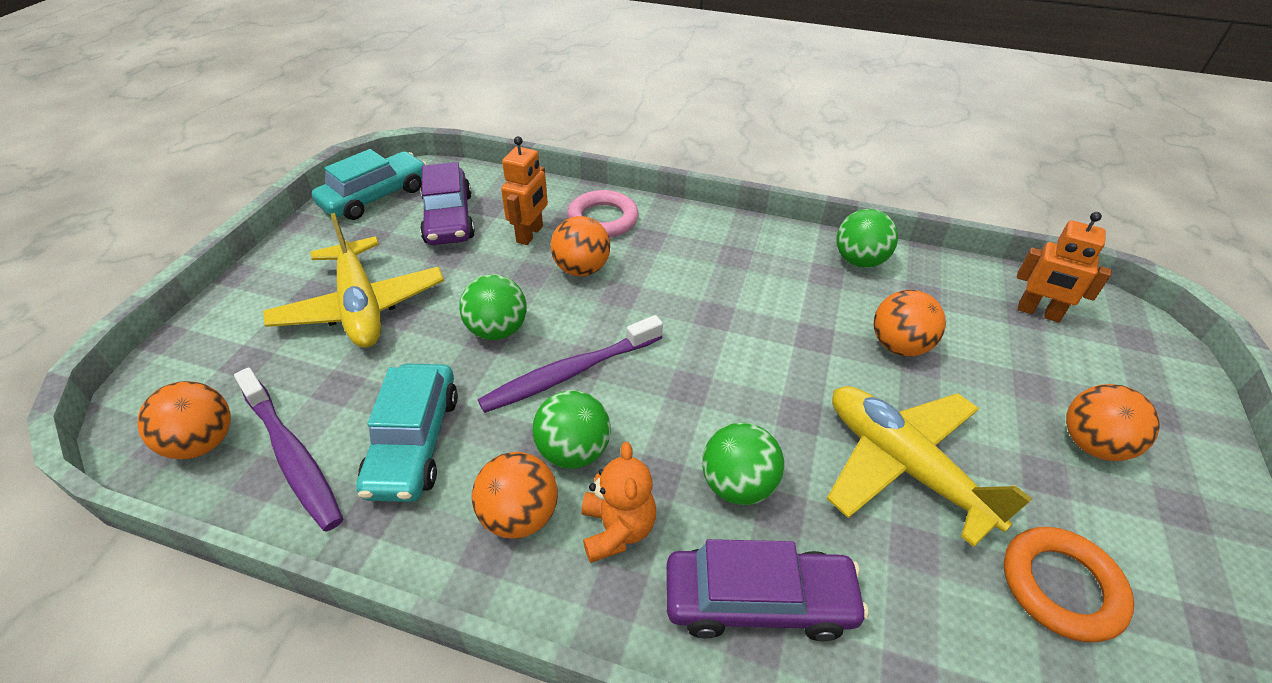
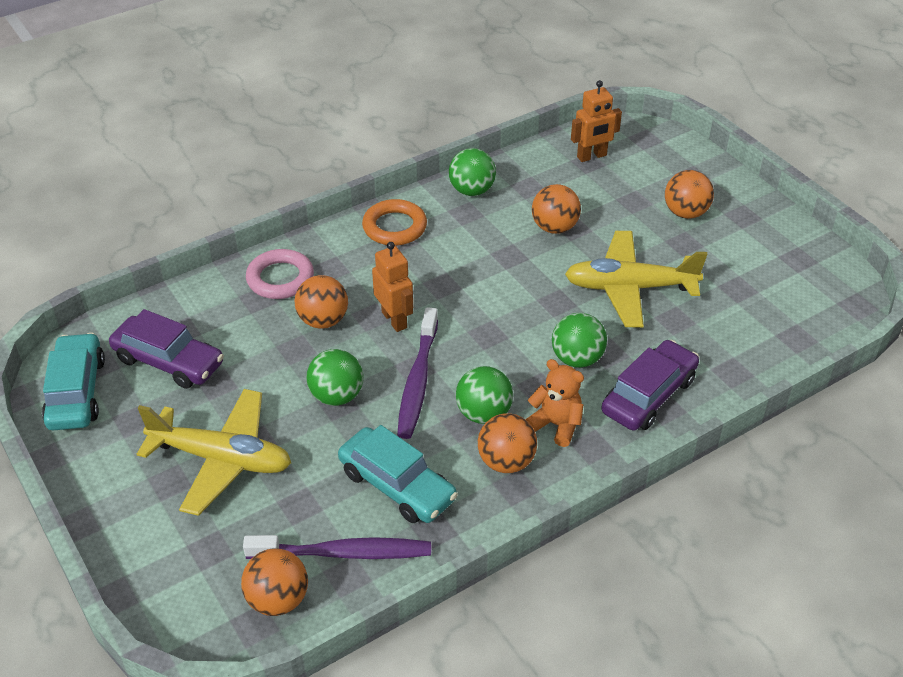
camera: 50 degrees left, 0 degrees up
orange robot [501,136,548,245] -> orange robot moved to [372,242,413,332]
orange ring [1004,527,1134,642] -> orange ring moved to [362,199,427,246]

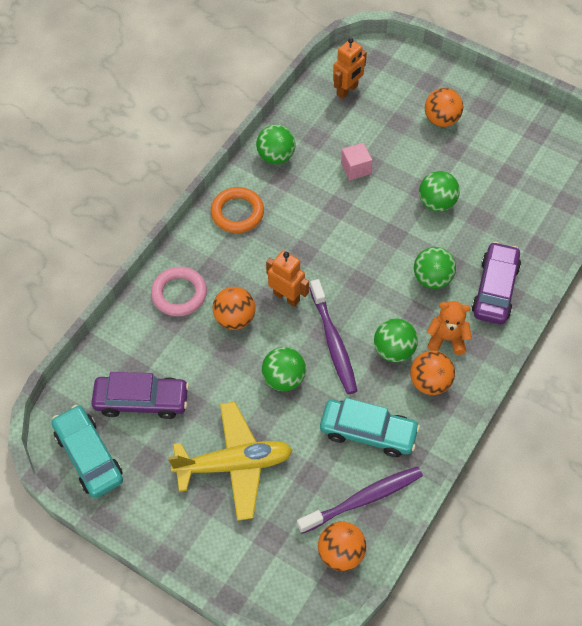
camera: 25 degrees left, 15 degrees up
orange ball [532,184,581,234] -> pink cube [341,143,372,180]
yellow plane [565,231,707,328] -> green ball [419,171,460,212]

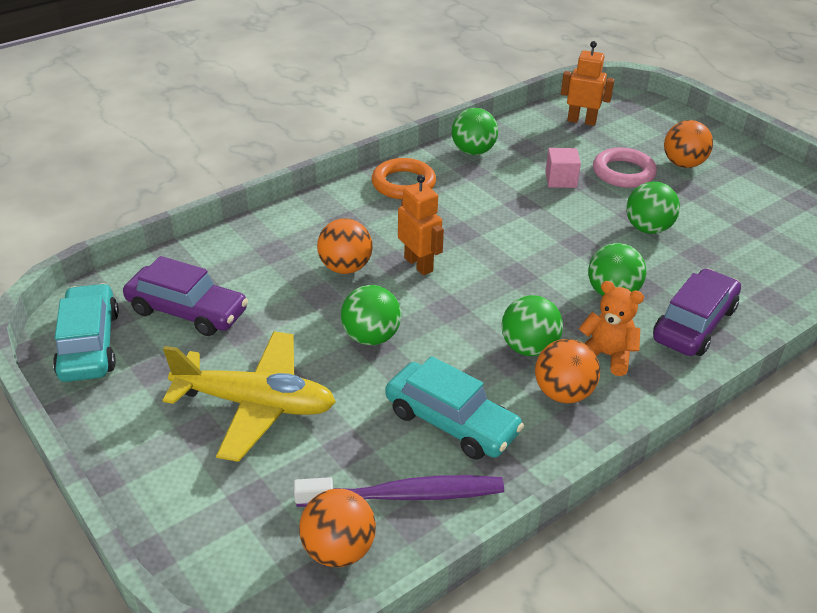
camera: 20 degrees right, 20 degrees down
pink ring [151,267,207,316] -> pink ring moved to [593,148,657,188]
purple toothbrush [310,279,357,394] -> none
orange robot [333,38,367,99] -> orange robot turned 135 degrees counterclockwise [561,41,615,126]

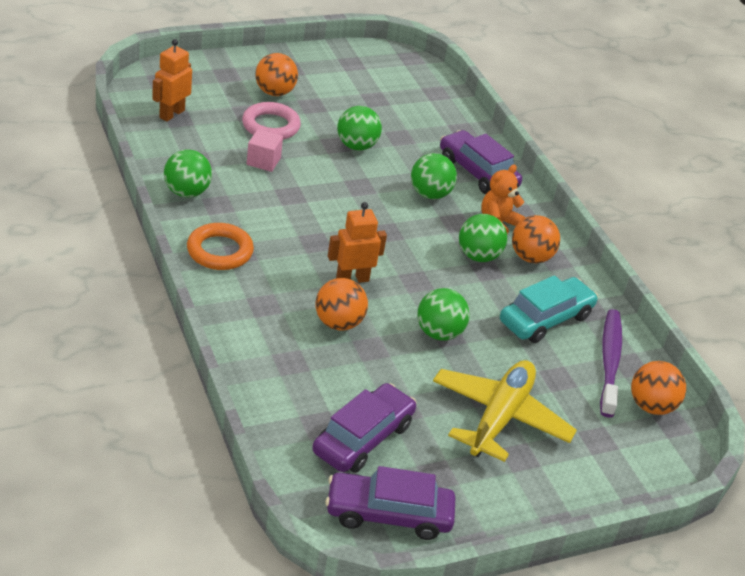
camera: 80 degrees left, 0 degrees up
turquoise car [53,283,119,382] -> purple car [325,466,455,540]

